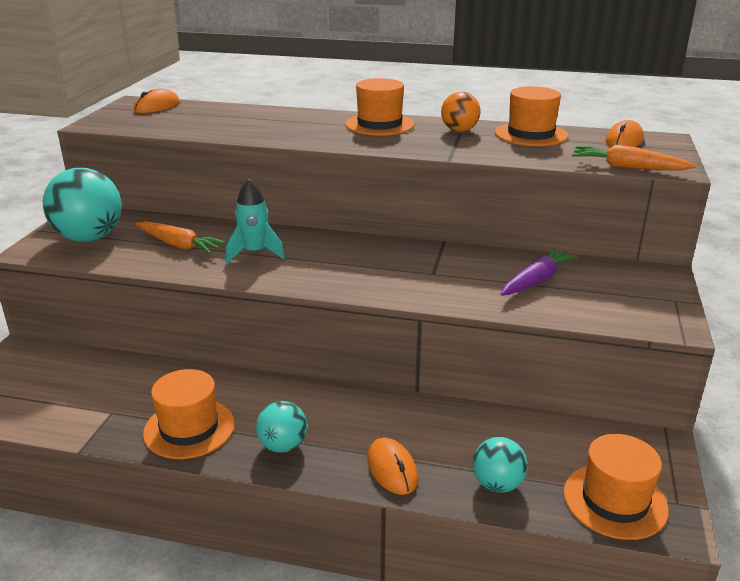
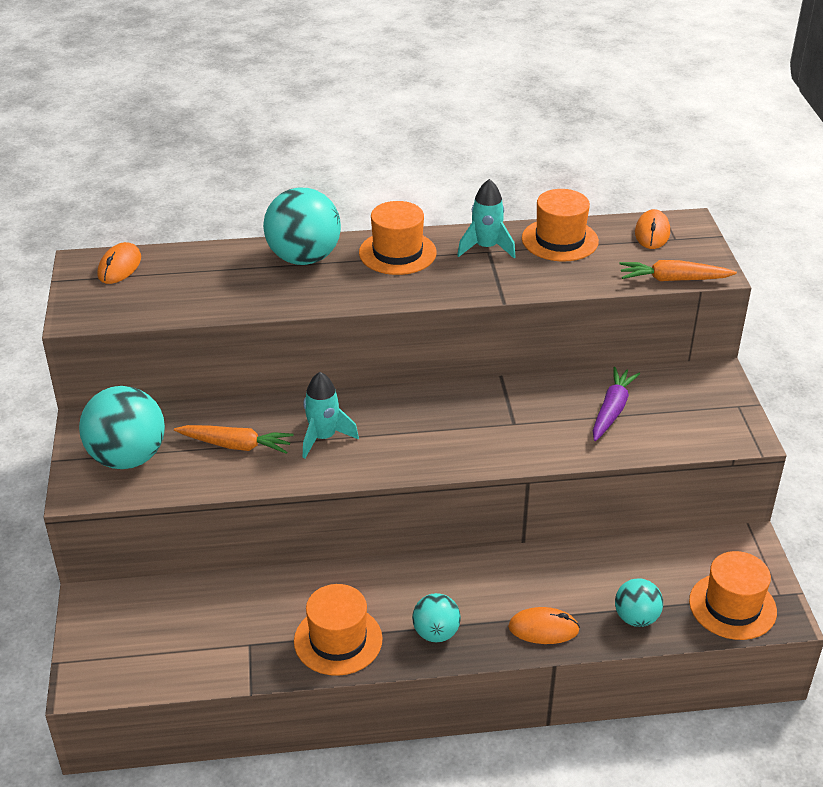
camera: 20 degrees left, 10 degrees up
orange mouse [367,437,418,495] -> orange mouse turned 45 degrees counterclockwise [508,607,580,644]
orange ball [441,92,481,132] -> turquoise rocket [457,179,516,258]
none -> turquoise ball [263,188,341,265]

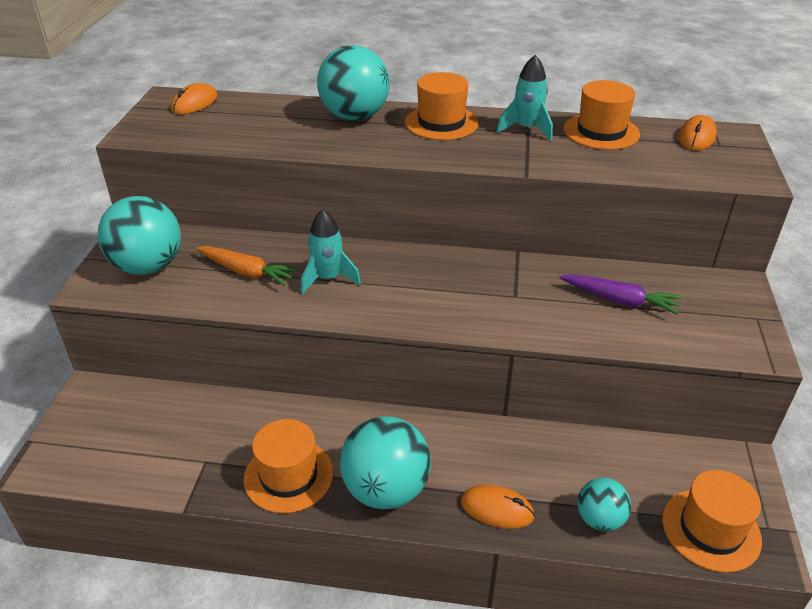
camera: 15 degrees right, 0 degrees up
turquoise ball [412,593,461,642] -> turquoise ball [340,416,431,509], size x1.78
purple carrot [593,367,640,441] -> purple carrot turned 75 degrees clockwise [559,274,682,315]
orange carrot [619,260,737,281] -> none

